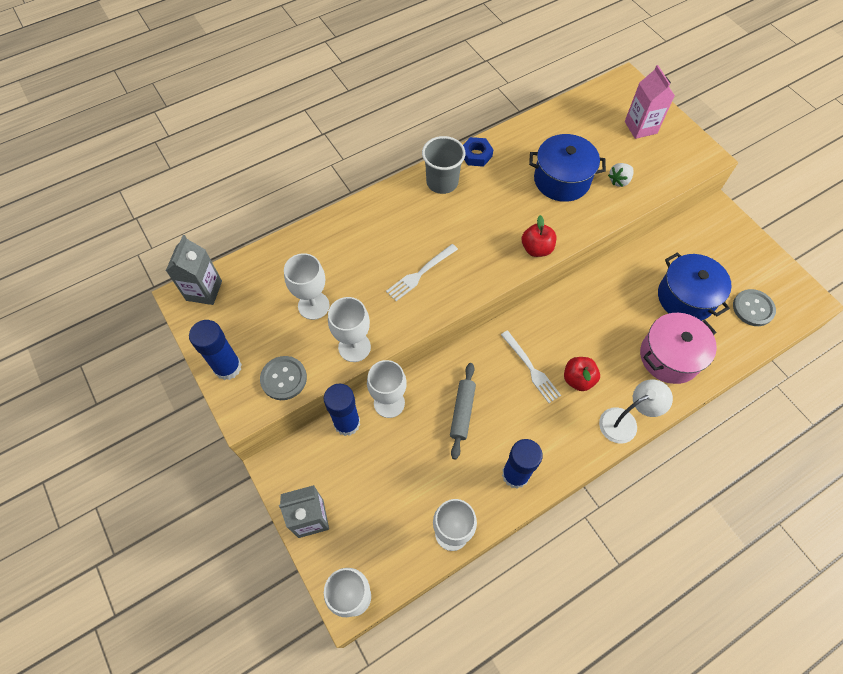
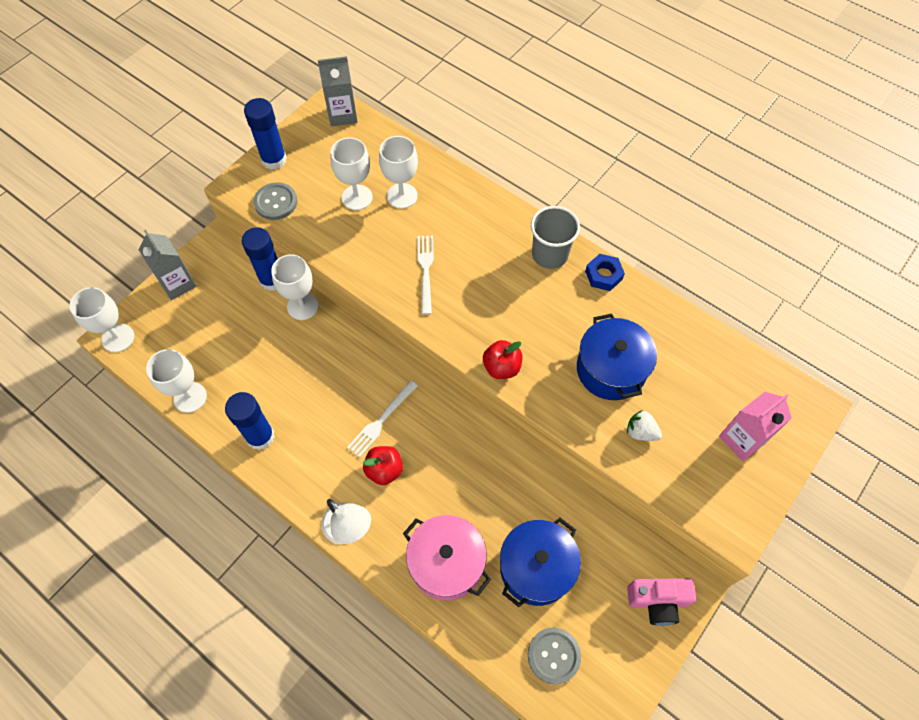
camera: 70 degrees right, 0 degrees up
white goblet [328,297,371,362] -> white goblet moved to [379,136,418,209]
white fork [386,244,458,301] -> white fork turned 60 degrees clockwise [417,236,434,314]
grey rolling pin [450,363,476,460] -> none
none -> pink camera [627,578,696,626]

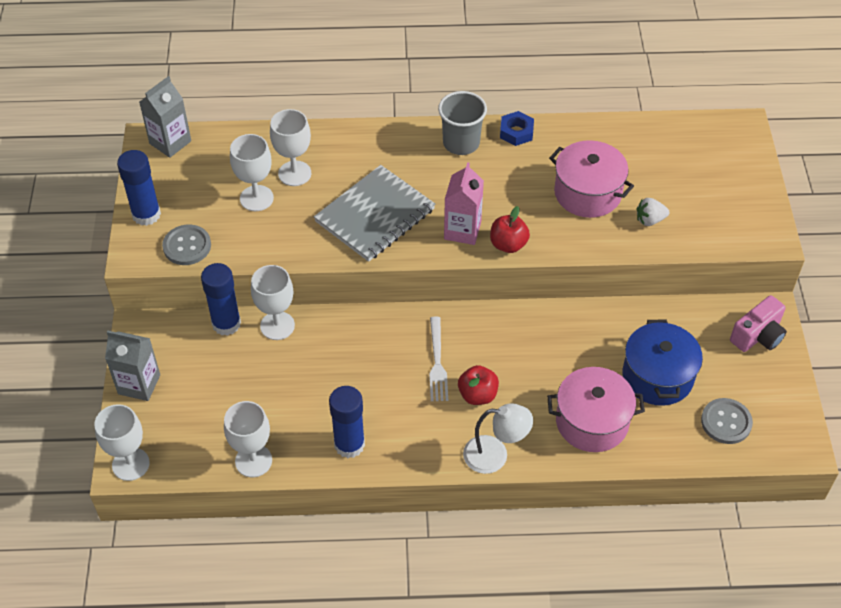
camera: 40 degrees left, 10 degrees down
white fork [417,236,434,314] -> grey notebook [314,165,435,262]
blue pot [577,313,657,400] -> pink pot [549,140,634,218]
pink carton [719,392,792,461] -> pink carton moved to [444,162,484,245]

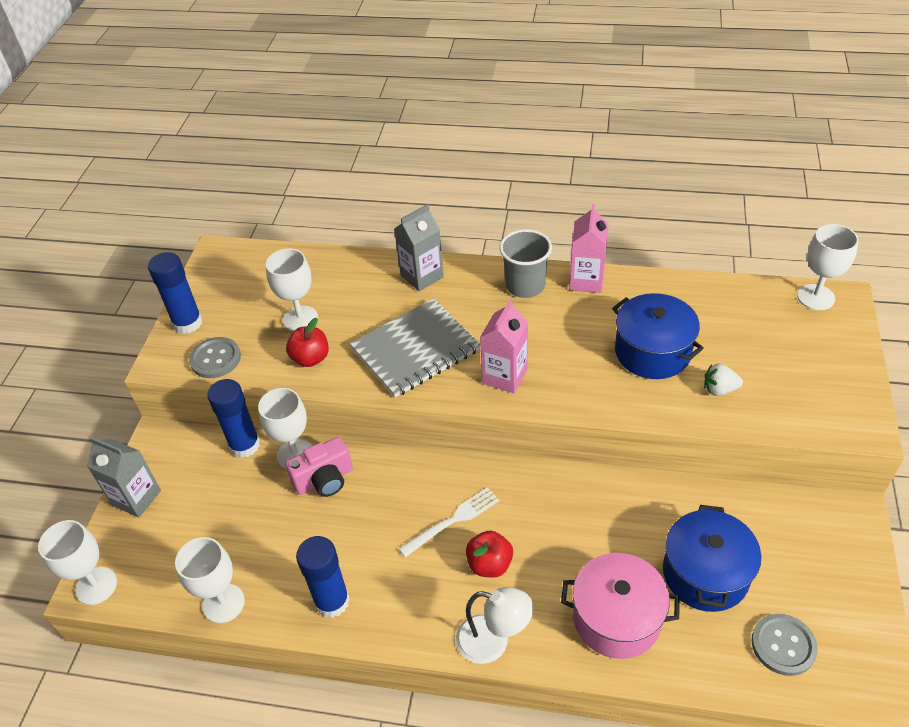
camera: 15 degrees right, 5 degrees down
grey carton [139,76,191,158] -> grey carton moved to [394,204,444,291]
white goblet [270,109,311,186] -> white goblet moved to [797,224,859,310]
white fork [429,316,448,401] -> white fork turned 135 degrees counterclockwise [399,487,499,557]
red apple [490,206,530,253] -> red apple moved to [286,318,329,367]
blue nut [500,111,534,146] -> pink carton [569,204,609,293]
pink pot [549,140,634,218] -> blue pot [612,293,704,379]
pink camera [730,295,787,352] -> pink camera moved to [285,437,353,497]

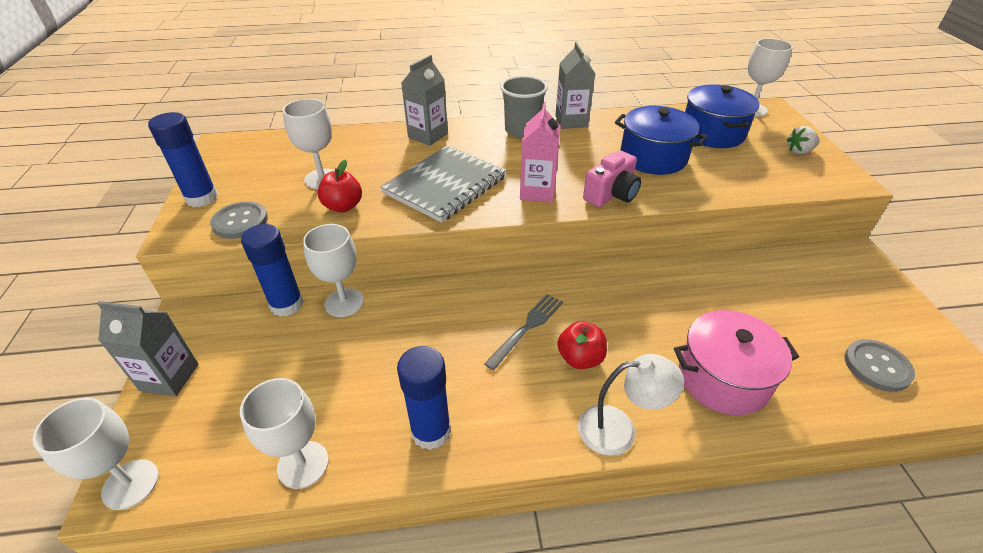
camera: 20 degrees left, 5 degrees down
pink camera [285,437,353,497] -> pink camera moved to [583,151,641,207]
white fork [399,487,499,557] -> grey fork [484,294,563,370]
pink carton [569,204,609,293] -> grey carton [555,42,595,129]
blue pot [663,505,761,612] -> blue pot moved to [685,84,760,148]
white strawberry [704,364,743,396] -> white strawberry moved to [787,126,820,154]

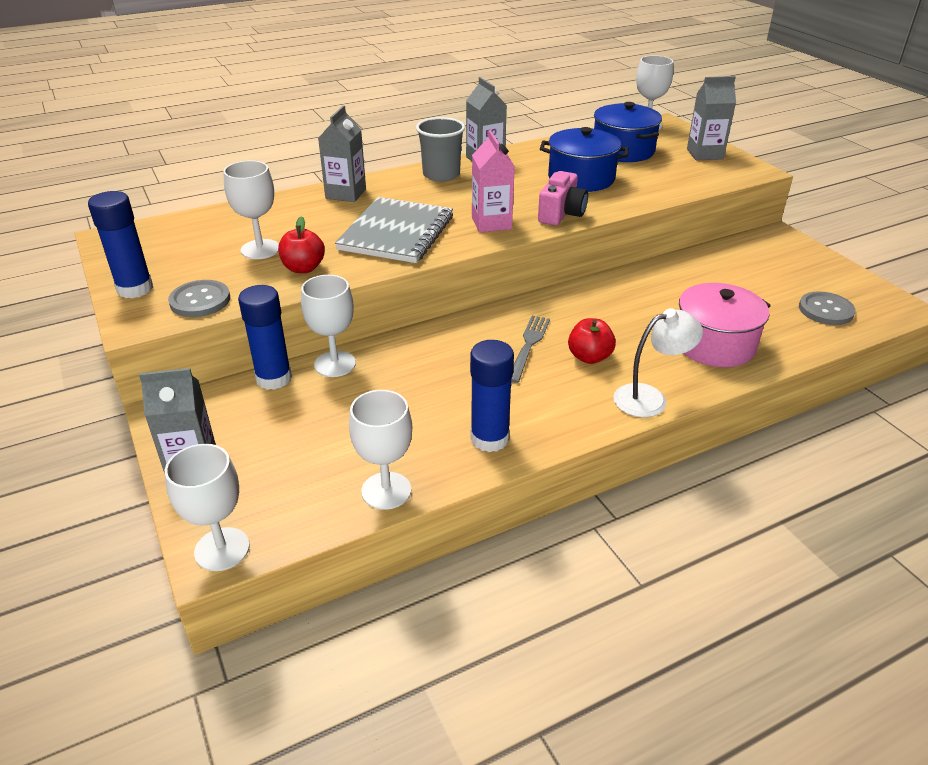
camera: 20 degrees left, 5 degrees down
white strawberry [787,126,820,154] -> grey carton [687,76,736,160]

